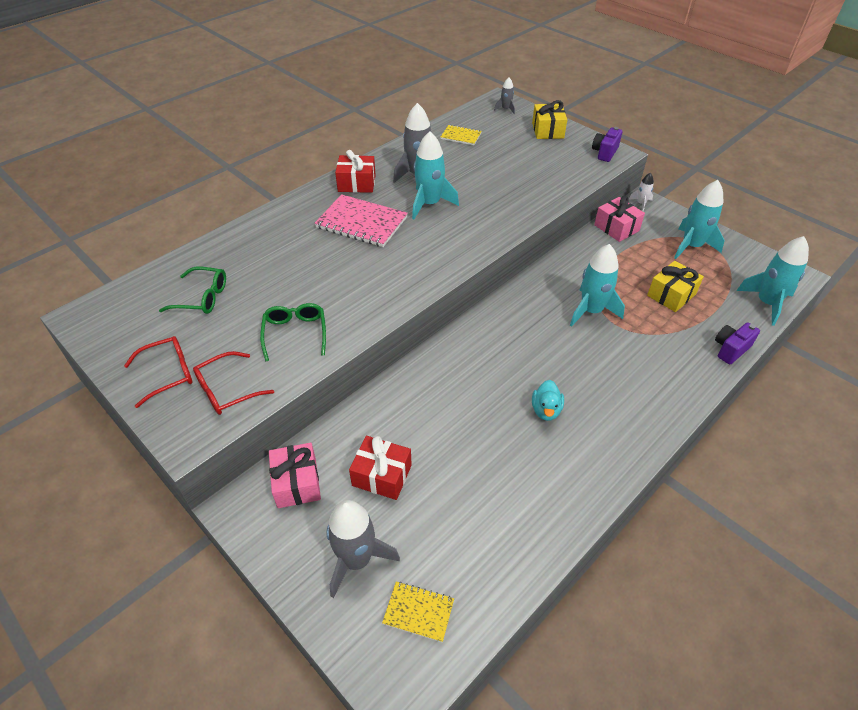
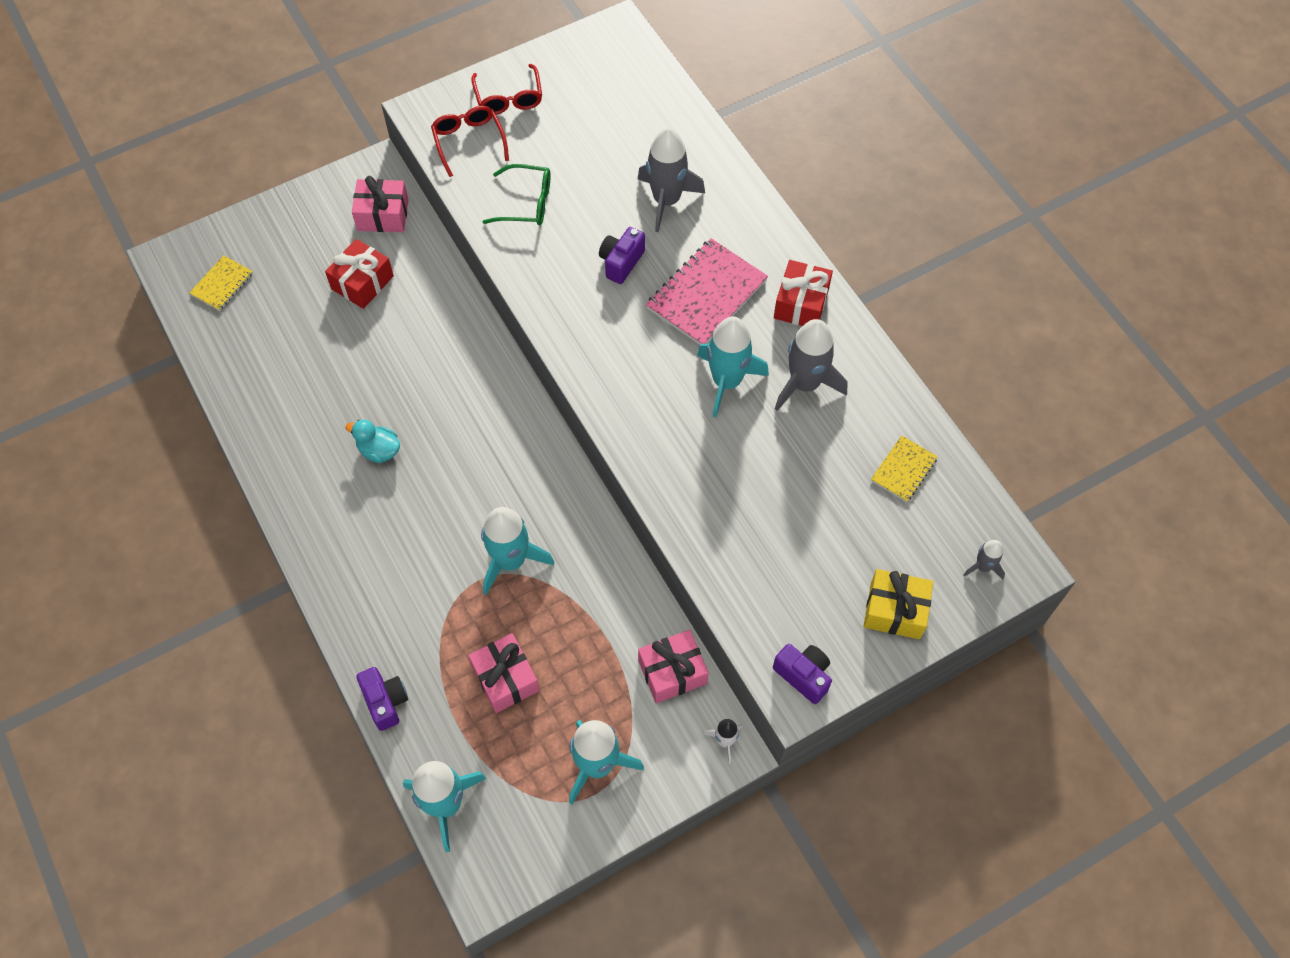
camera: 105 degrees right, 15 degrees up
green glasses [159,267,226,314] -> none
grey rocket [327,500,400,598] -> grey rocket moved to [638,128,705,232]
yellow gift [647,261,704,312] -> pink gift [468,633,539,713]
none -> purple camera [599,227,645,284]

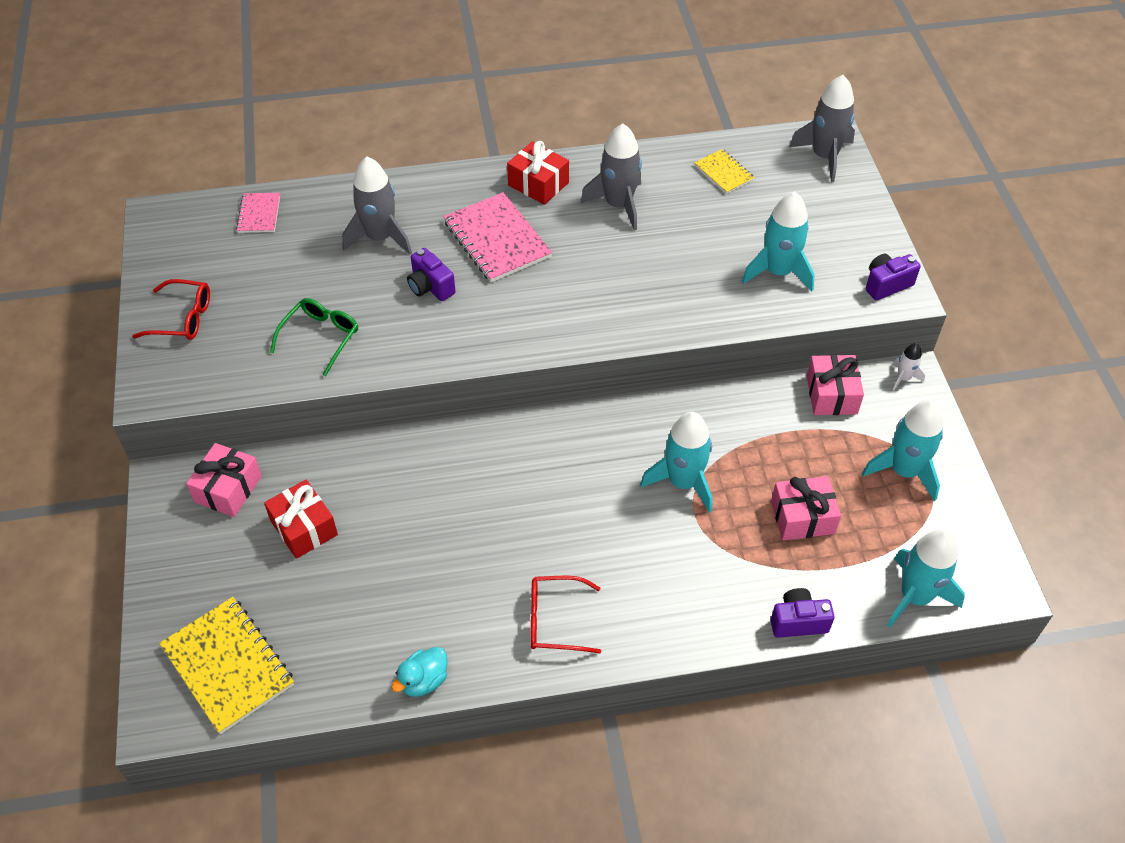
camera: 70 degrees left, 10 degrees down
yellow notebook [190,255,253,311] -> yellow notebook [159,597,294,734], size x1.85
turquoise duck [346,419,400,463] -> turquoise duck moved to [391,647,448,697]
red glasses [431,106,509,177] -> red glasses moved to [531,576,601,653]
turquoise rocket [697,317,769,417] -> turquoise rocket moved to [742,191,815,291]
yellow gift [864,569,933,639] -> none
grey rocket [963,540,1005,580] -> grey rocket [789,75,855,182], size x2.01
none -> pink notebook [236,193,280,233]

